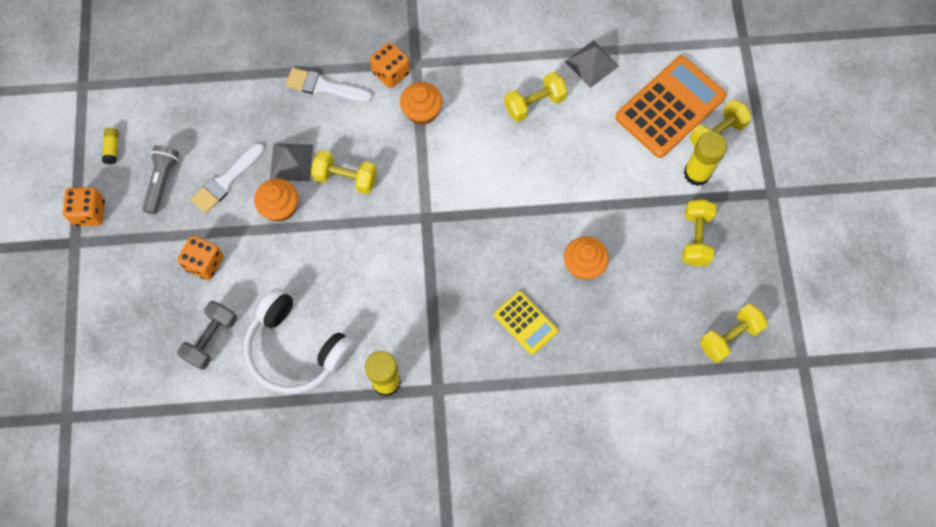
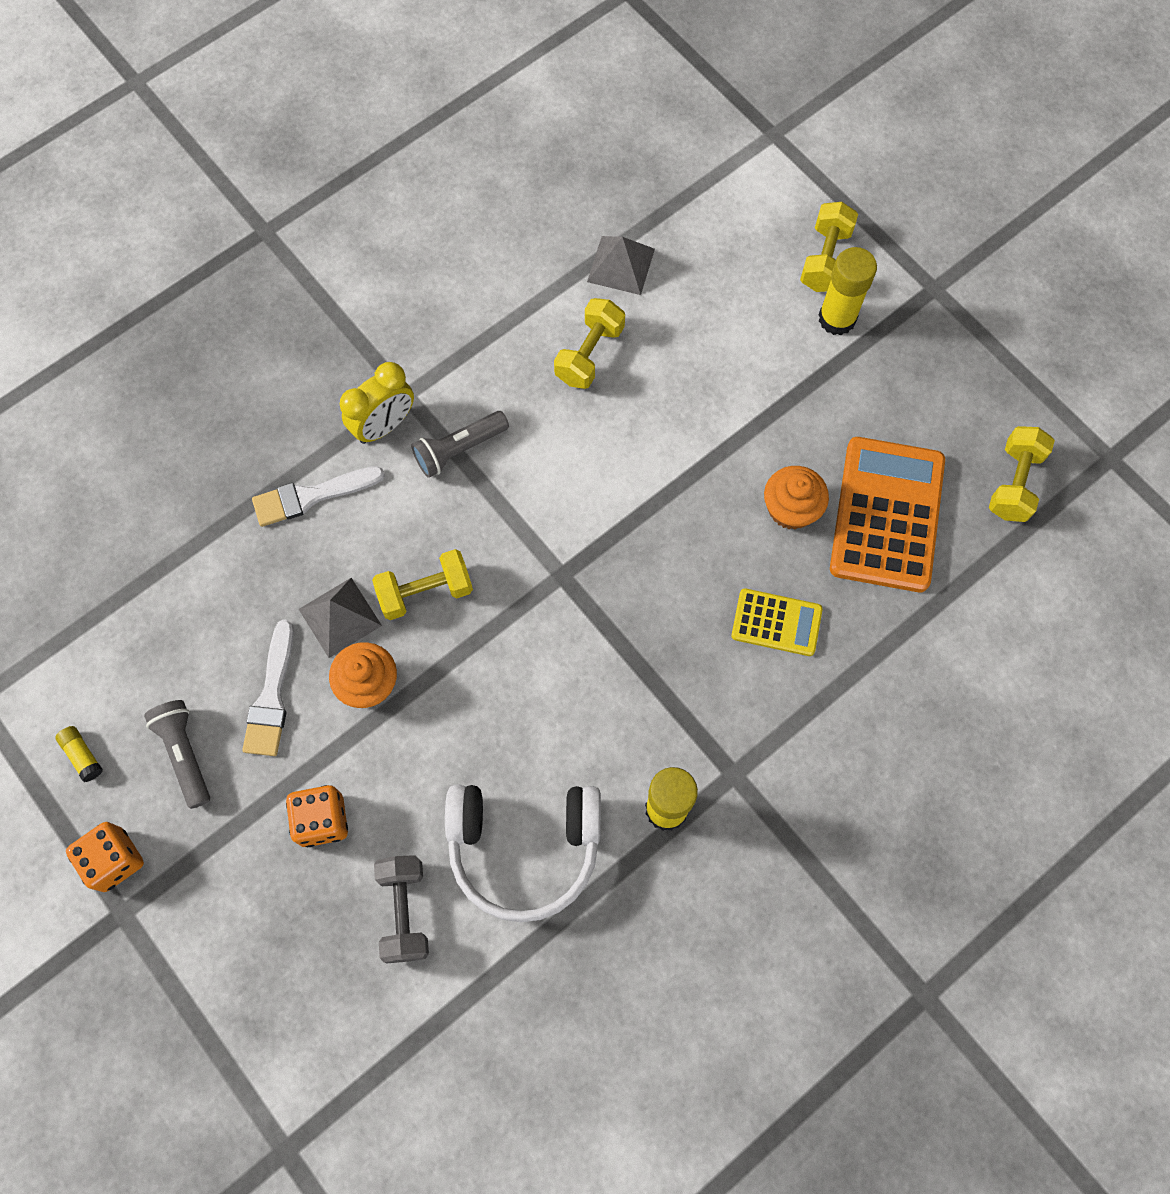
camera: 35 degrees left, 0 degrees up
orange dice [370,42,410,88] -> yellow clock [340,362,414,444]
orange cupcake [400,82,443,125] -> grey flashlight [411,411,509,478]
orange calculator [615,56,727,158] -> orange calculator moved to [830,437,945,592]
yellow dumbbell [682,199,716,266] -> none

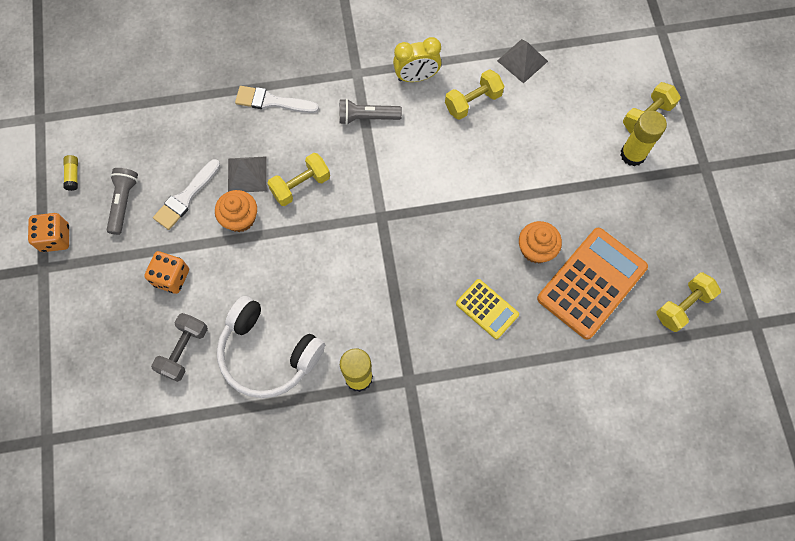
camera: 30 degrees right, 0 degrees up
yellow clock [340,362,414,444] -> yellow clock moved to [393,37,441,82]
yellow dumbbell [372,549,473,620] -> yellow dumbbell turned 45 degrees counterclockwise [267,153,330,206]

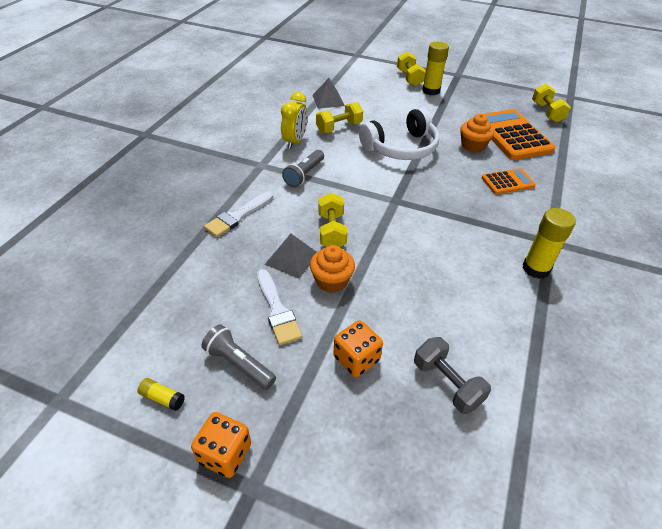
camera: 60 degrees left, 25 degrees down
white headphones [217,296,325,398] -> white headphones moved to [359,107,439,160]
yellow dumbbell [445,69,504,120] -> yellow dumbbell turned 60 degrees clockwise [316,102,363,133]
yellow calculator [456,279,519,339] -> orange calculator [482,168,536,194]

